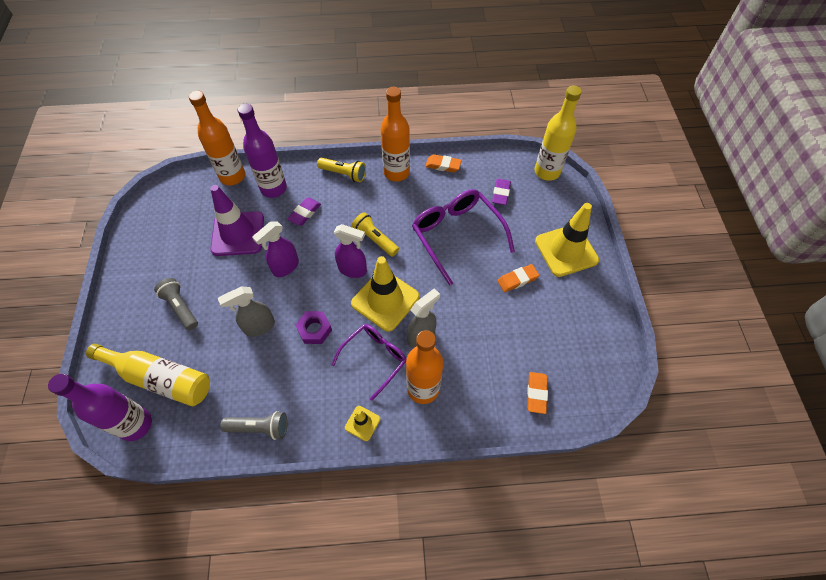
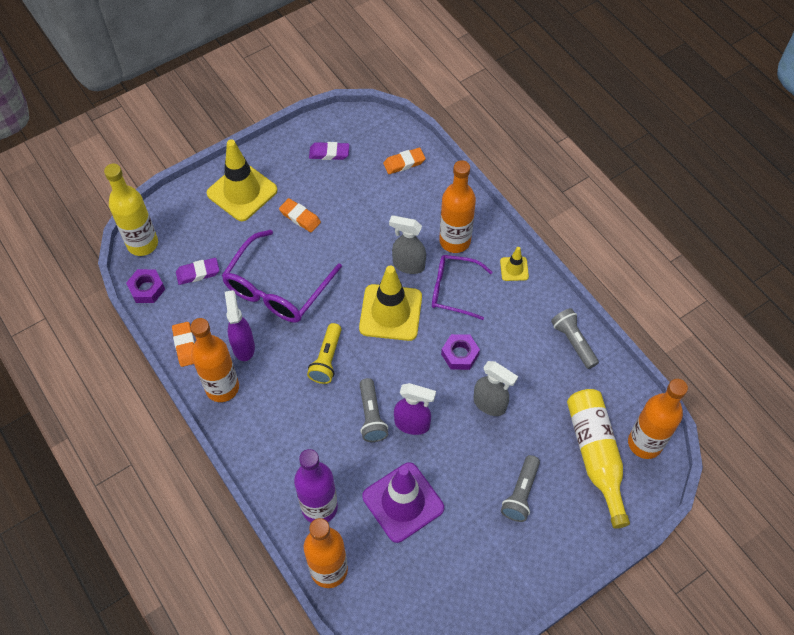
camera: 120 degrees left, 0 degrees up
purple bottle [48,373,152,441] -> orange bottle [628,379,688,459]
purple eraser [287,198,321,225] -> purple eraser moved to [309,142,349,160]
yellow flashlight [317,158,366,182] -> none
purple spray bottle [334,224,367,278] -> purple spray bottle moved to [225,290,255,361]
none -> purple nut [126,269,165,303]
none -> grey flashlight [360,378,388,442]

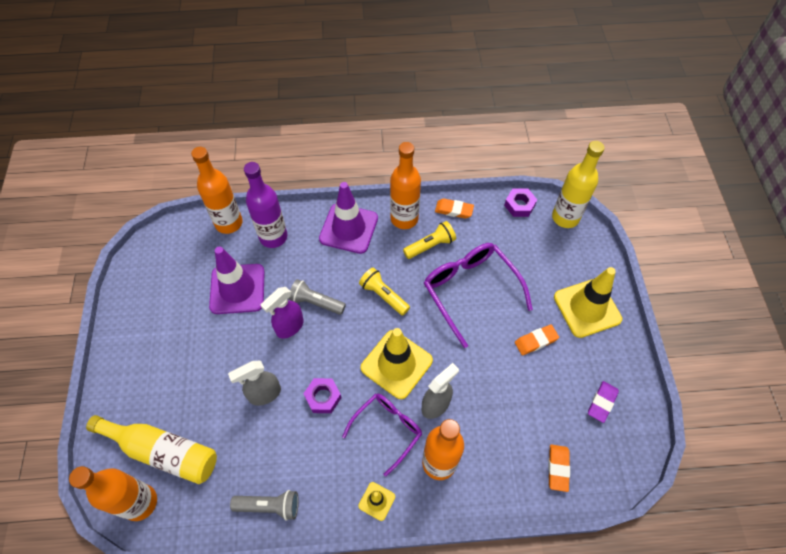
camera: 120 degrees right, 0 degrees up
purple eraser [176,258,219,285] -> none
purple spray bottle [225,290,255,361] -> yellow flashlight [403,221,456,259]
grey flashlight [501,455,540,522] -> none
none -> purple traffic cone [319,182,378,254]

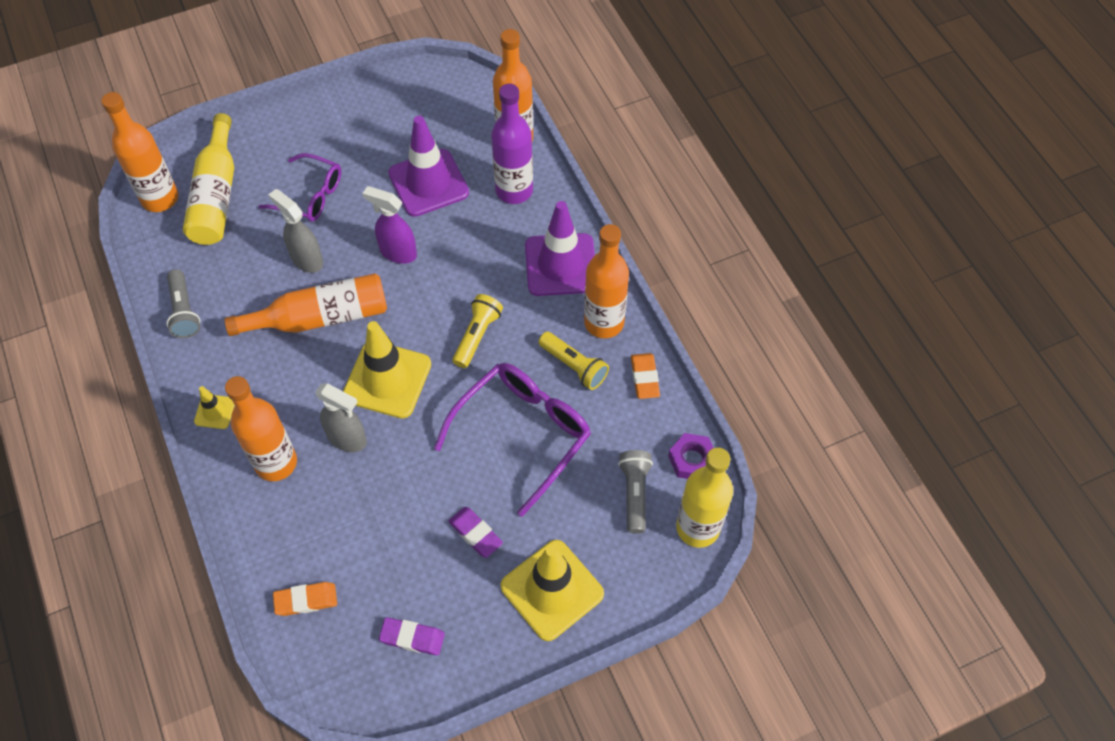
camera: 70 degrees right, 0 degrees up
grey flashlight [288,279,346,315] -> grey flashlight moved to [618,450,653,533]
purple nut [303,378,341,413] -> orange bottle [225,273,387,336]
purple glasses [342,393,422,476] -> purple glasses moved to [259,153,341,222]
orange eraser [515,325,559,355] -> purple eraser [449,507,503,558]

